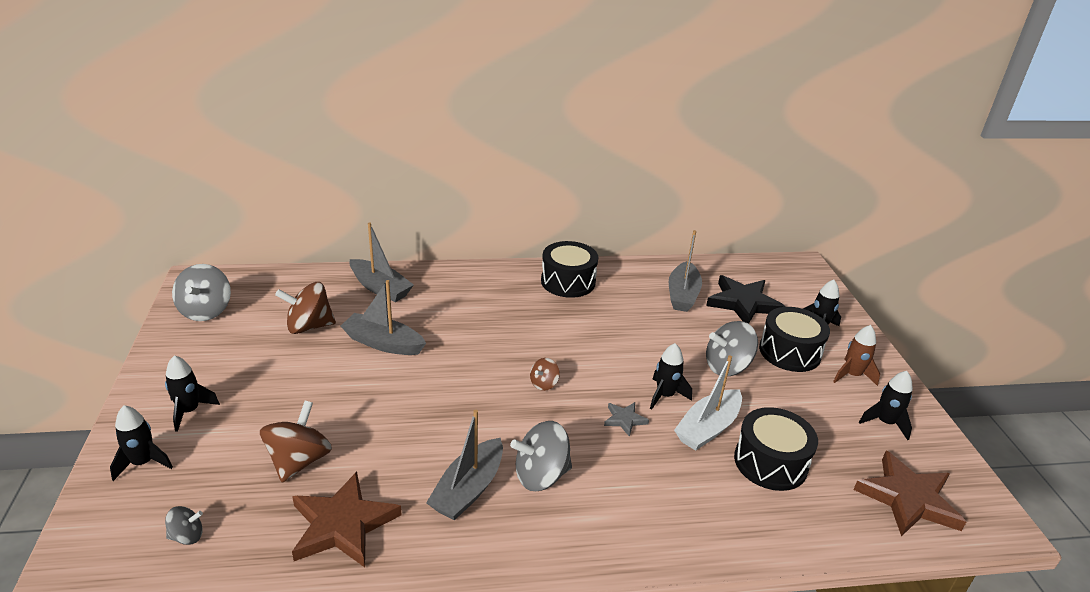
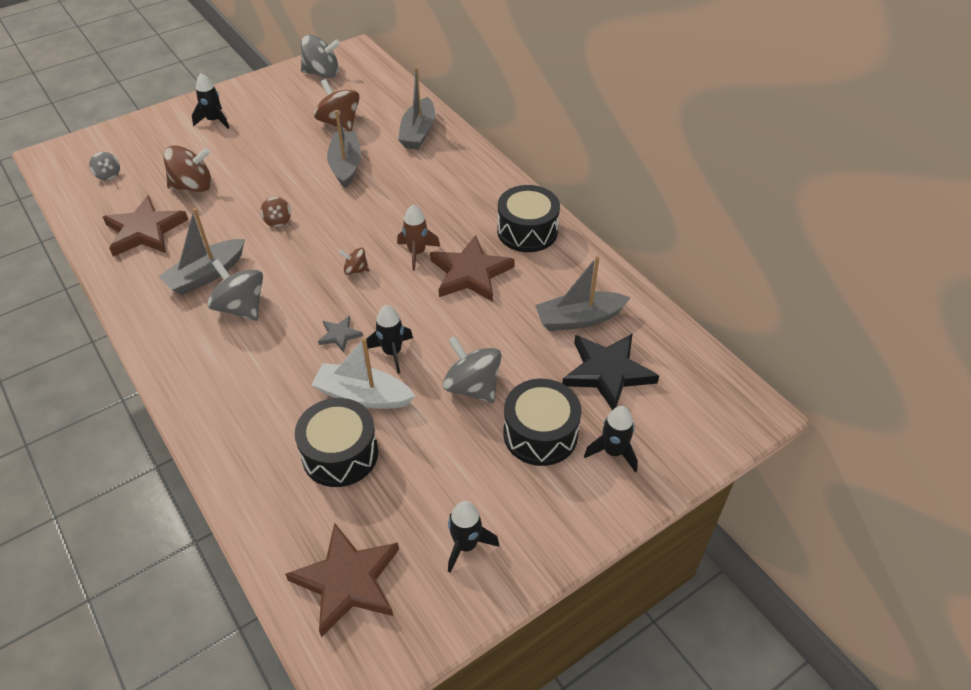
camera: 65 degrees right, 15 degrees up
black rocket [110,405,173,481] -> none
grey spinning top [172,264,231,321] -> grey spinning top turned 150 degrees counterclockwise [301,35,340,78]
grey boat [426,410,503,520] -> grey boat turned 45 degrees counterclockwise [158,208,245,295]
brown rocket [833,325,880,386] -> brown rocket moved to [397,205,440,271]
none -> brown spinning top [260,197,291,227]
none -> brown star [430,235,515,302]

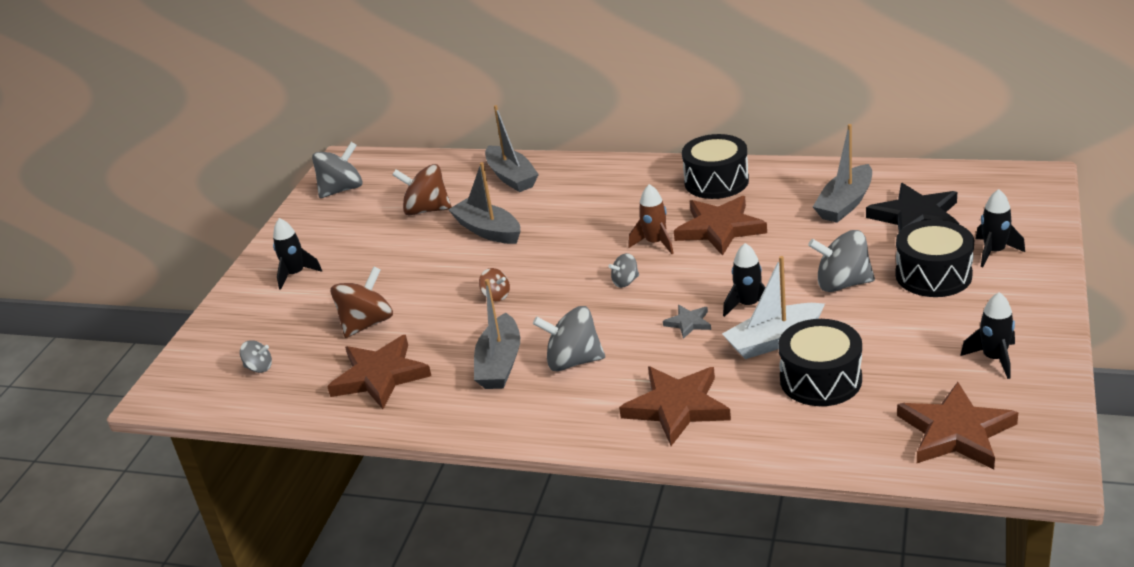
camera: 35 degrees left, 15 degrees down
brown spinning top [339,248,369,275] -> grey spinning top [608,253,639,288]
none -> brown star [619,367,731,446]

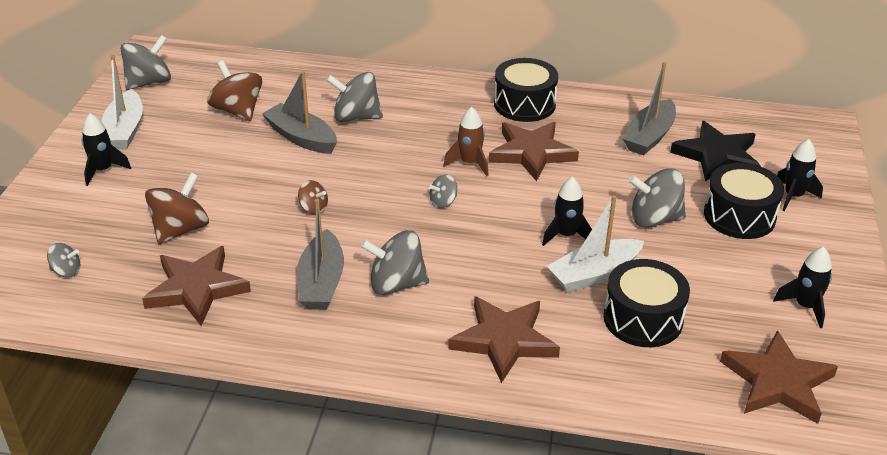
camera: 10 degrees left, 5 degrees up
brown spinning top [392,164,452,215] -> brown spinning top turned 45 degrees clockwise [207,60,262,121]
grey boat [485,105,539,192] -> none
grey star [663,305,711,339] -> none
none -> white boat [102,54,143,150]
none -> grey spinning top [326,72,383,122]

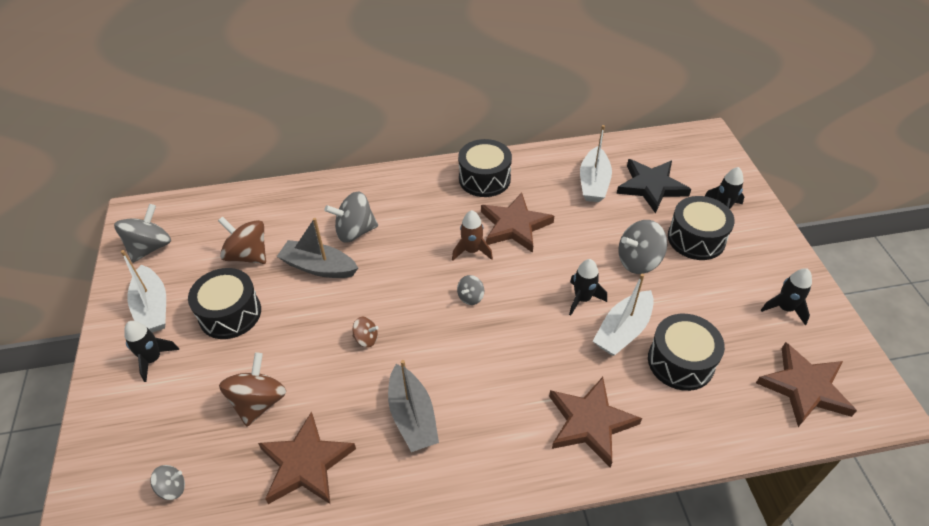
camera: 20 degrees left, 10 degrees up
grey spinning top [360,230,429,295] -> none
grey boat [623,62,676,155] -> white boat [580,125,612,202]
none -> black drum [188,268,261,339]

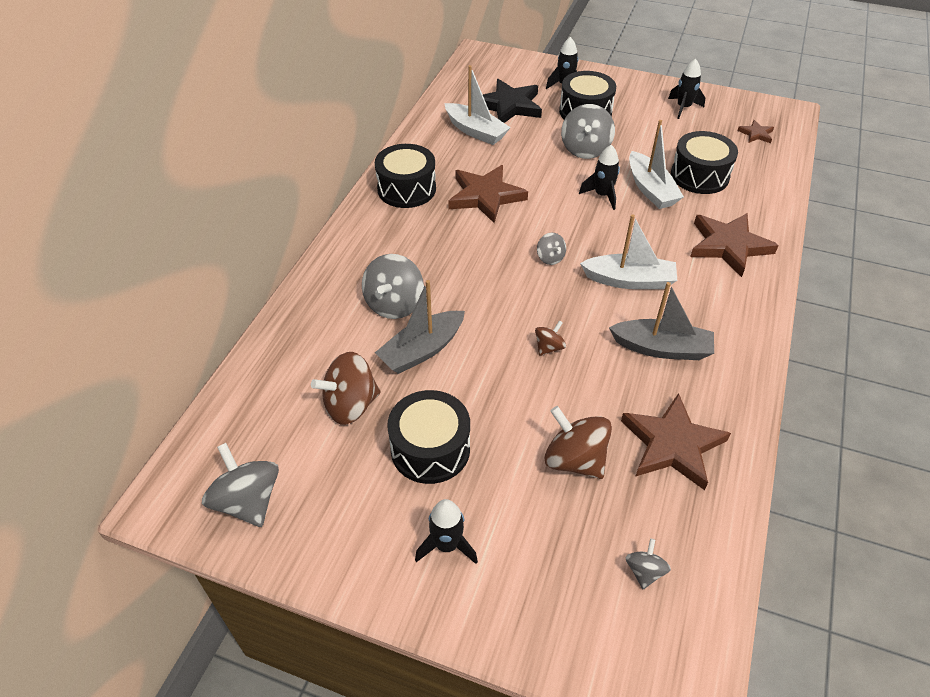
camera: 60 degrees left, 0 degrees up
white boat [121,250,166,333] -> white boat moved to [580,214,677,289]
brown rocket [452,210,493,260] -> none
brown star [756,342,857,427] -> brown star [737,120,774,143], size x0.48

